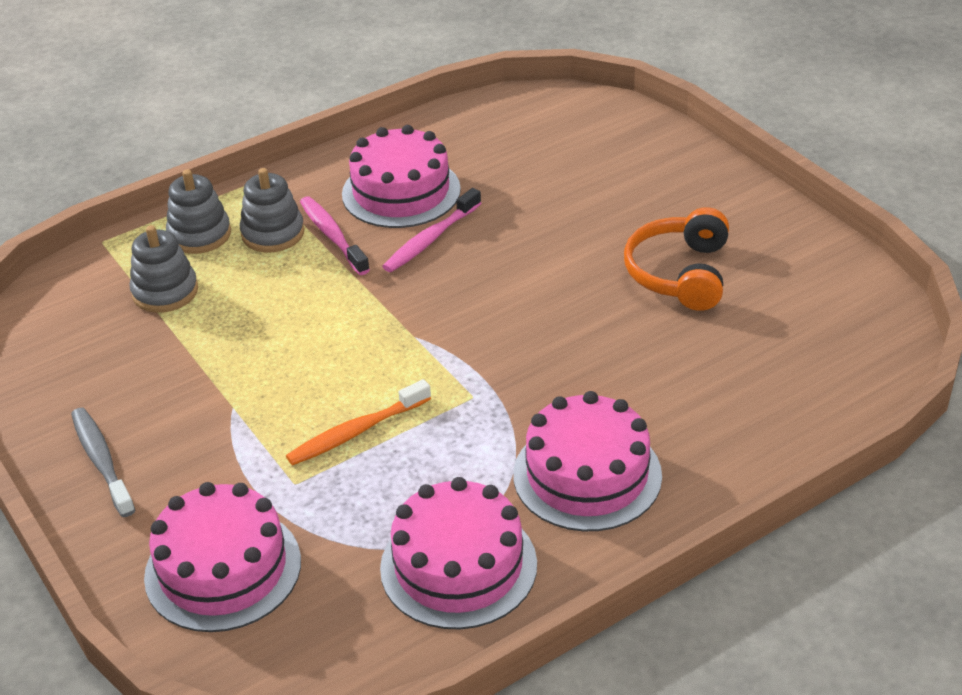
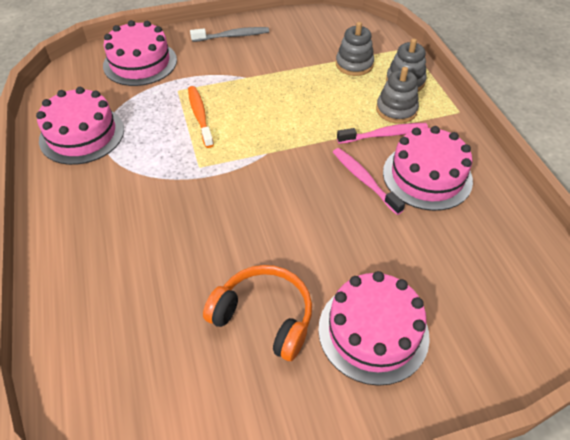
camera: 105 degrees right, 10 degrees up
pink cake [513,391,662,531] -> pink cake moved to [318,271,430,386]

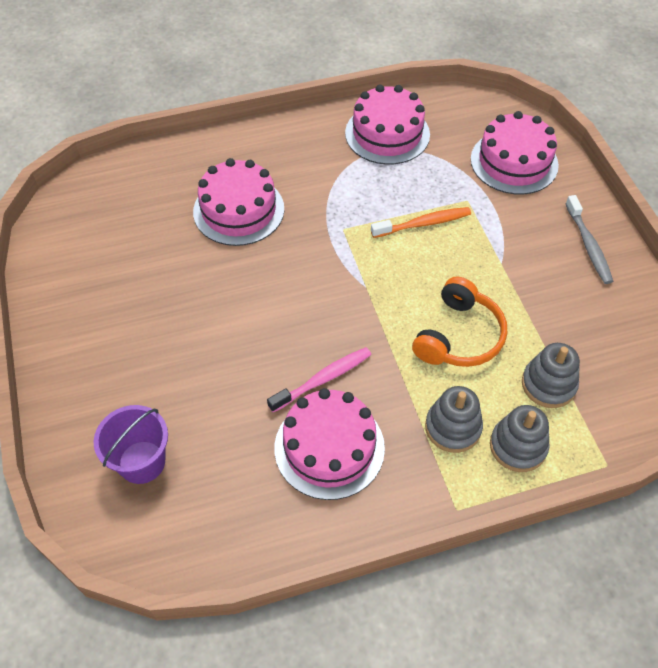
camera: 90 degrees right, 5 degrees up
orange headphones [203,265,312,361] -> orange headphones moved to [412,277,507,367]
pink cake [318,271,430,386] -> pink cake moved to [193,158,284,246]
pink toothbrush [337,123,428,144] -> none
none -> purple bucket [94,405,168,484]

